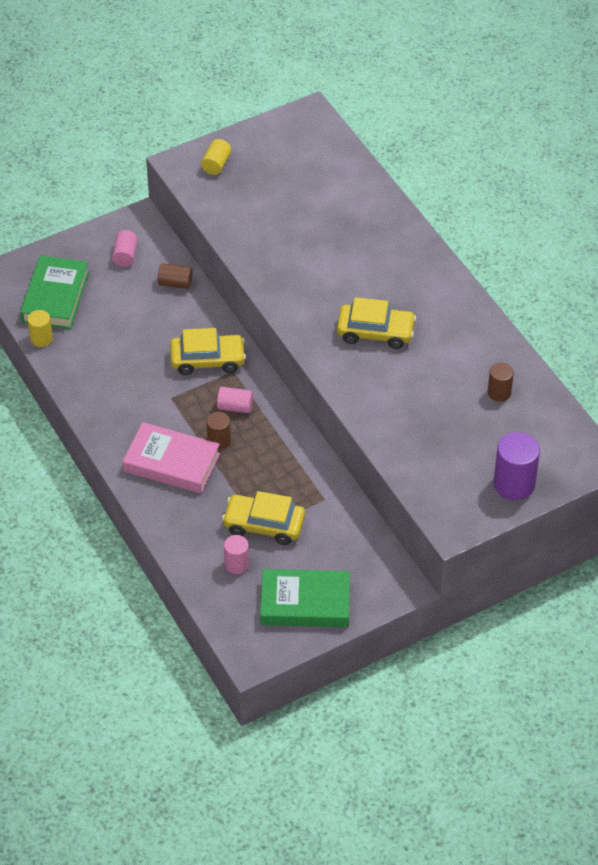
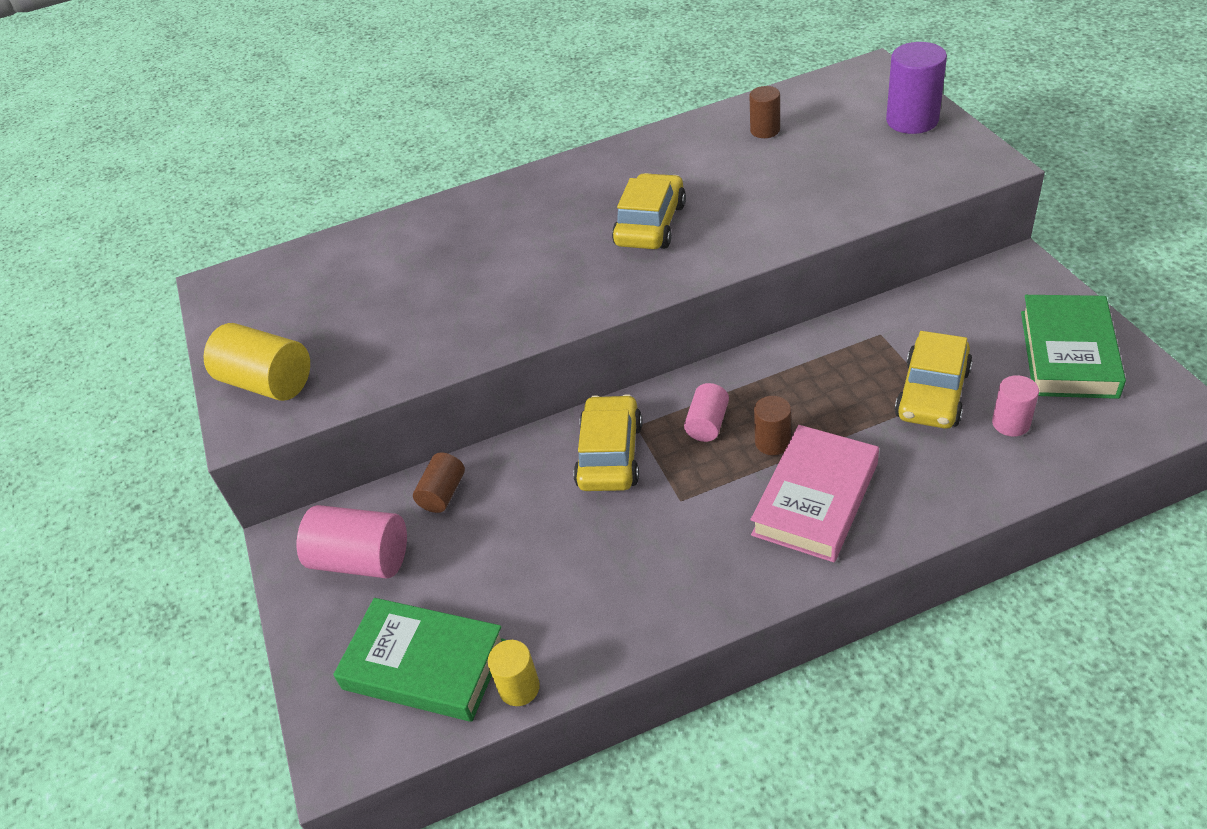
camera: 75 degrees left, 5 degrees down
pink cylinder [112,230,138,267] -> pink cylinder [297,505,407,579], size x1.70
yellow cylinder [201,139,231,175] -> yellow cylinder [203,323,310,401], size x1.70

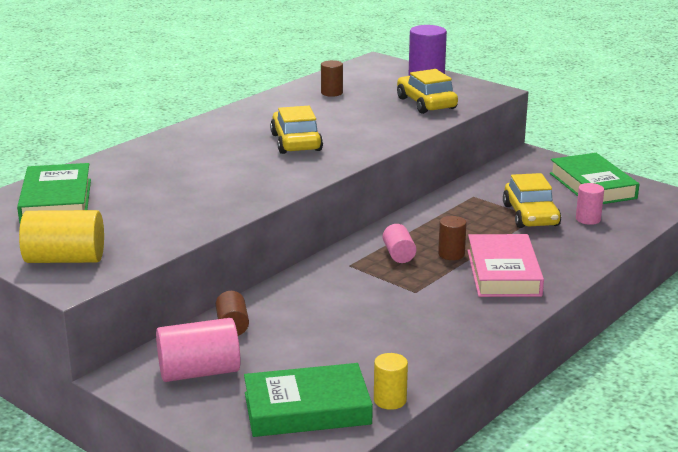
camera: 35 degrees left, 20 degrees down
yellow car [573,394,642,491] -> yellow car moved to [397,69,458,114]
none -> green book [17,163,91,223]

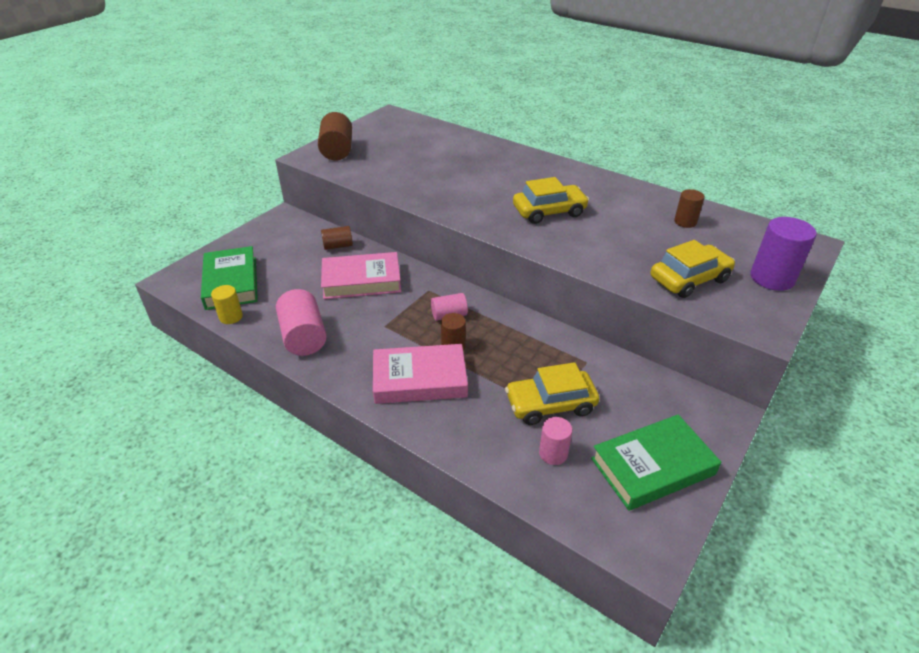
camera: 85 degrees right, 15 degrees up
green book [17,163,91,223] -> none
yellow cylinder [19,210,104,263] -> brown cylinder [318,112,352,161]
pink cylinder [156,318,240,382] -> pink cylinder moved to [276,289,327,356]
none -> pink book [321,252,401,299]

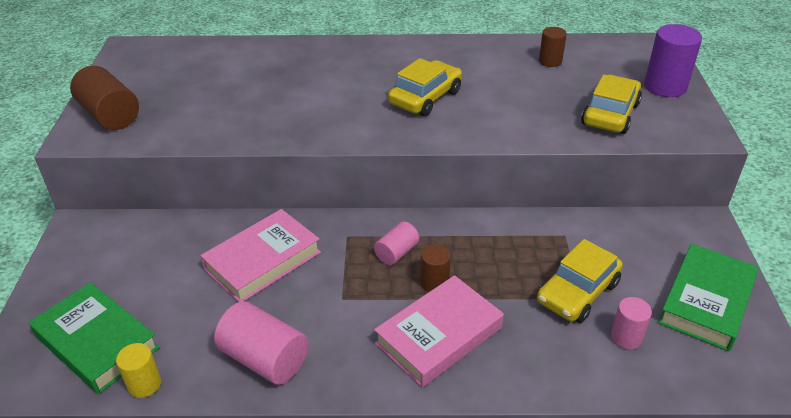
camera: 35 degrees left, 0 degrees up
brown cylinder [321,226,353,250] -> none

